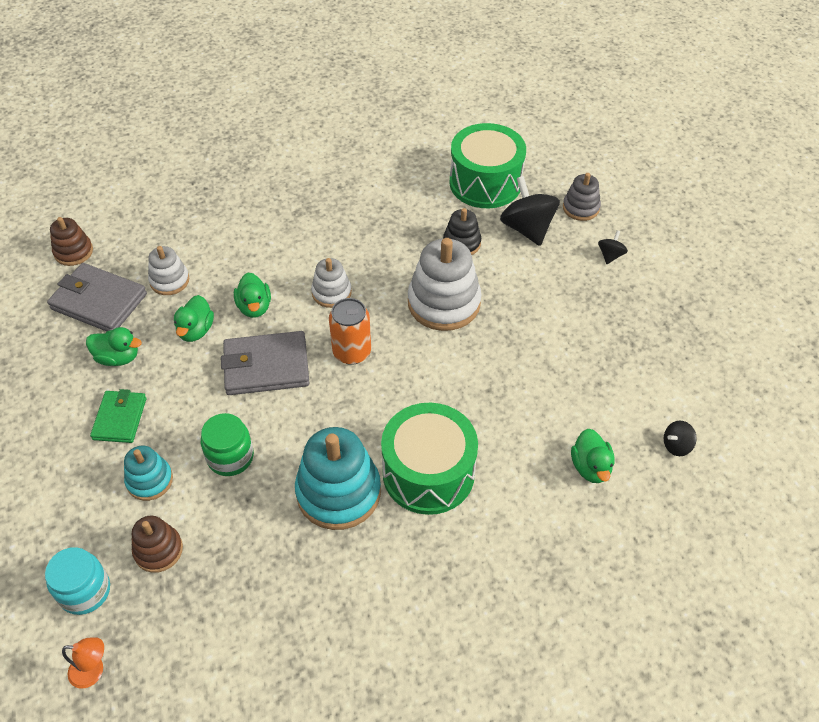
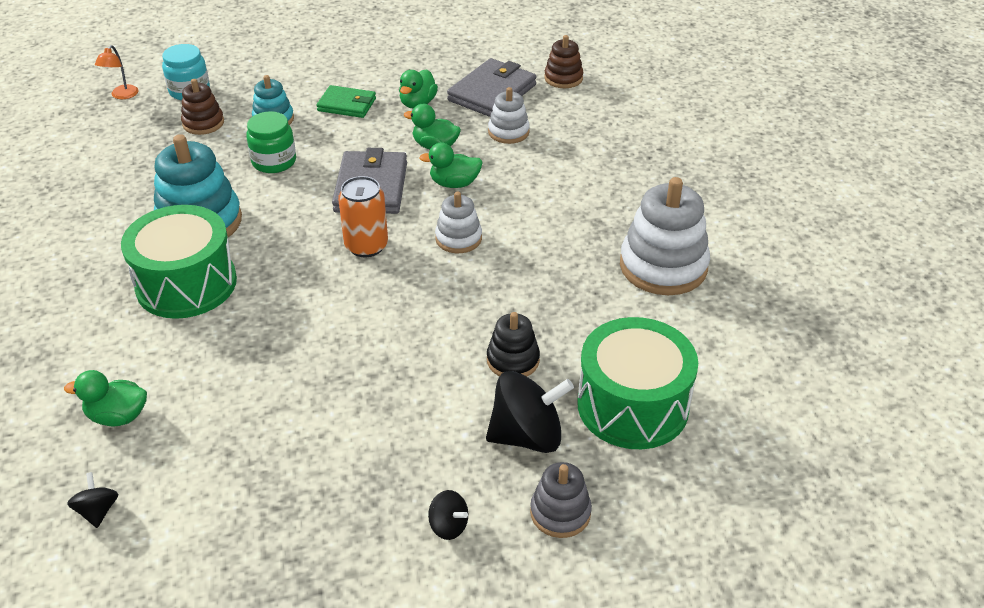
camera: 100 degrees right, 10 degrees down
white stacking toy [408,238,481,331] -> white stacking toy moved to [620,177,710,295]

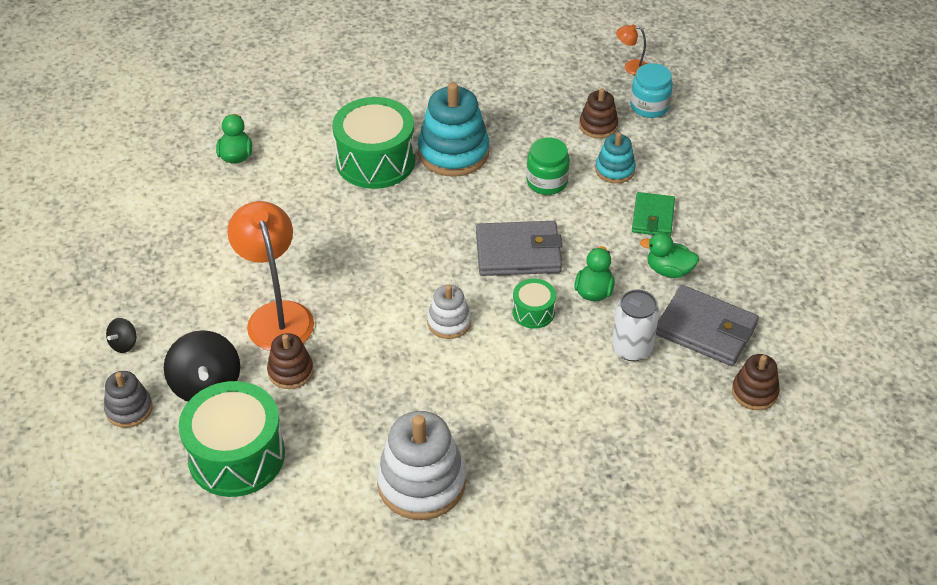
camera: 85 degrees right, 5 degrees up
black spinning top [67,472,118,528] -> none
orange can [338,176,388,257] -> none
green duck [419,143,483,188] -> green drum [512,278,556,329]
black stacking toy [487,312,540,376] -> brown stacking toy [267,333,313,389]
white stacking toy [488,87,530,144] -> white can [612,290,659,361]
none -> orange lamp [227,201,314,351]

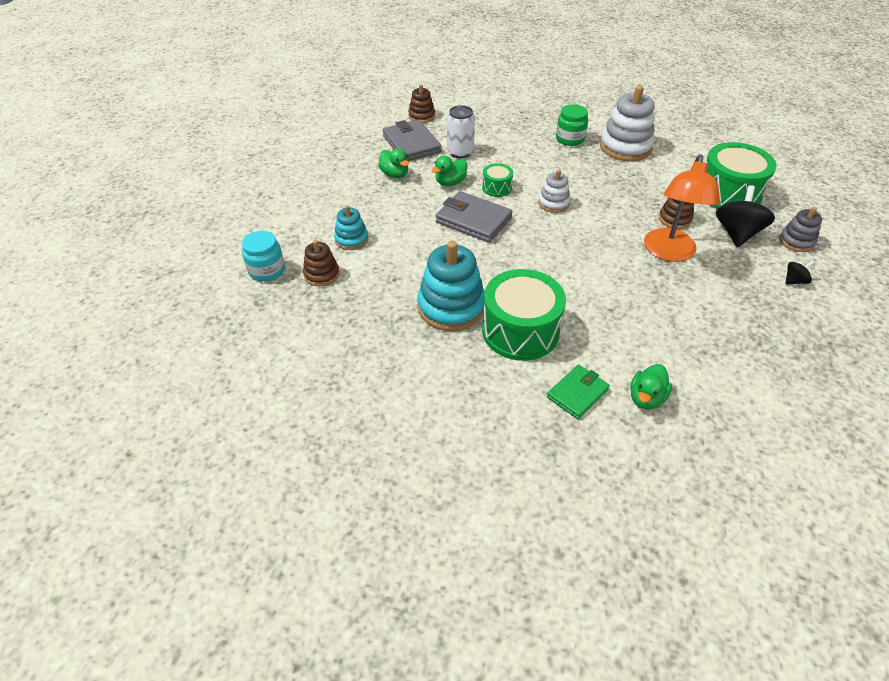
camera: 145 degrees left, 0 degrees up
green jar [526,137,570,195] -> green jar moved to [556,104,588,146]
orange lamp [616,24,647,75] -> none
green wallet [632,192,675,236] -> green wallet moved to [547,364,610,419]

